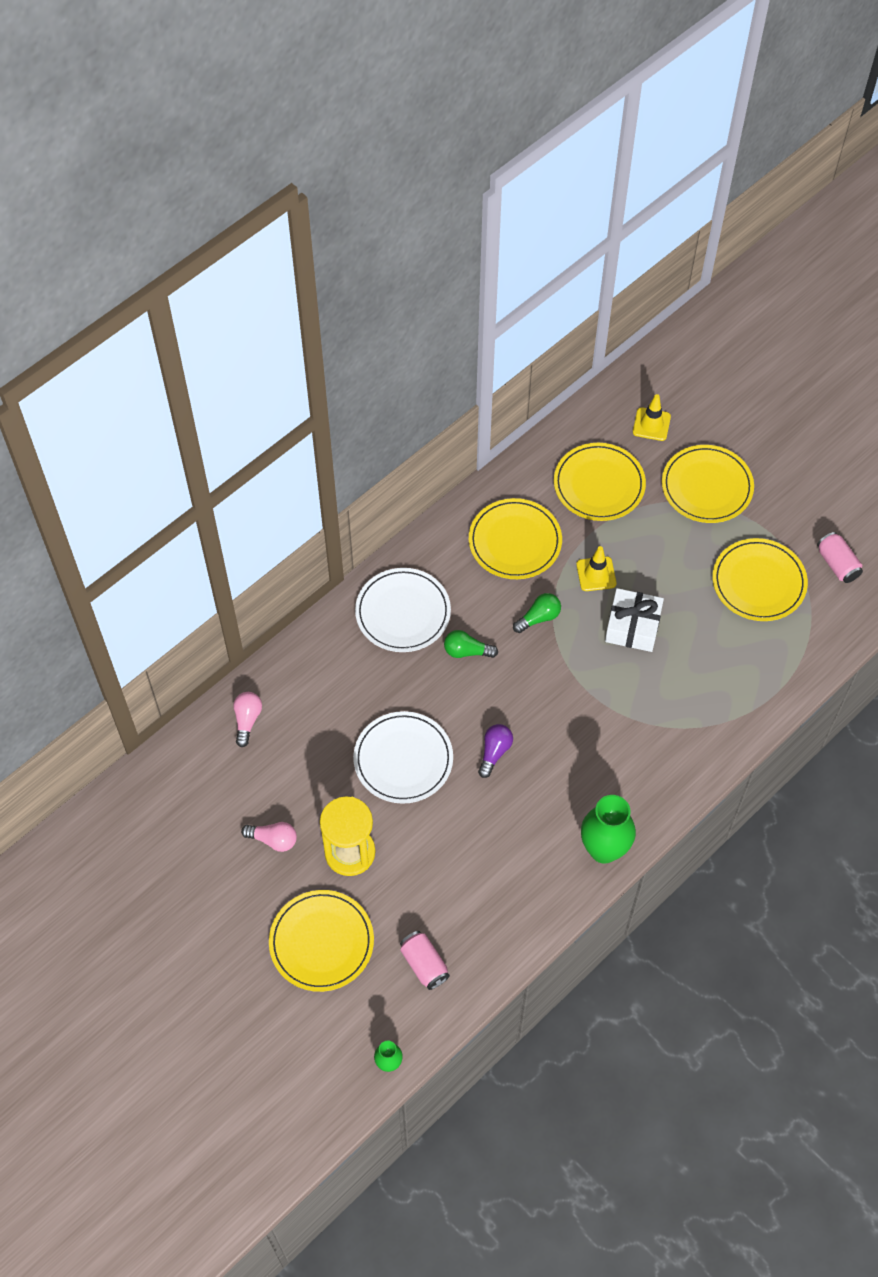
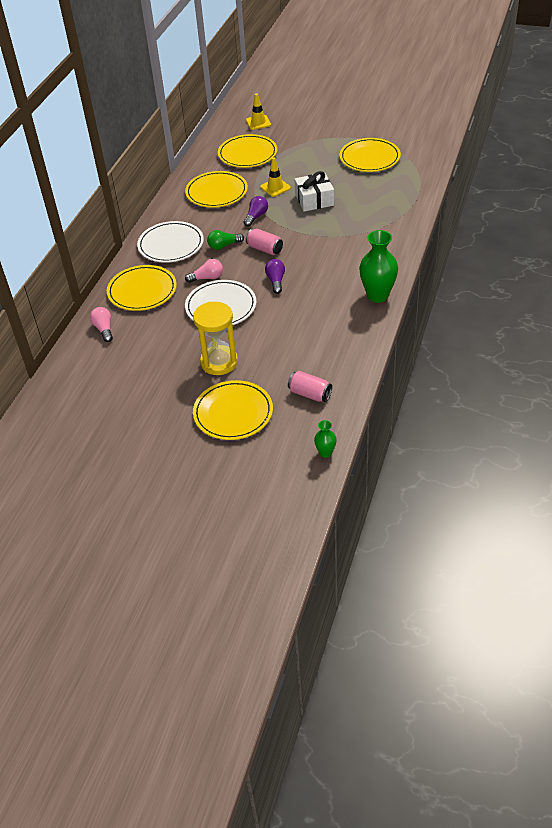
camera: 25 degrees left, 15 degrees down
pink light bulb [241,822,297,852] -> pink light bulb moved to [185,259,223,283]
green light bulb [513,593,561,633] -> purple light bulb [244,196,268,227]
yellow plate [662,445,754,523] -> yellow plate moved to [107,265,177,311]
pink can [817,532,863,583] -> pink can moved to [246,229,283,255]

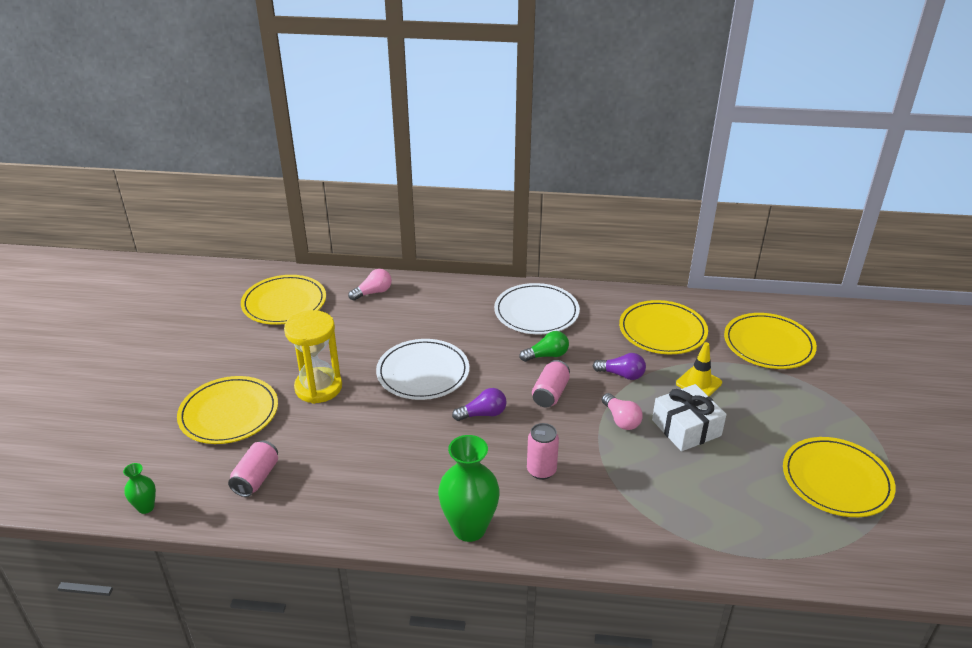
camera: 75 degrees right, 10 degrees down
yellow plate [107,265,177,311] -> yellow plate moved to [241,275,326,325]
pink light bulb [185,259,223,283] -> pink light bulb moved to [602,393,643,430]
green light bulb [207,230,244,250] -> green light bulb turned 105 degrees clockwise [519,331,569,362]
yellow traffic cone [246,94,271,130] -> none
none -> pink can [527,423,559,480]

